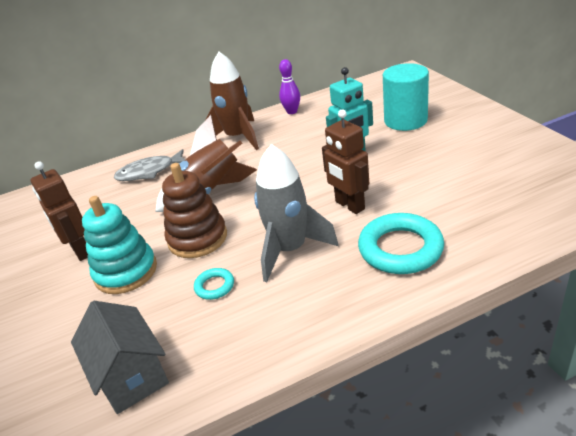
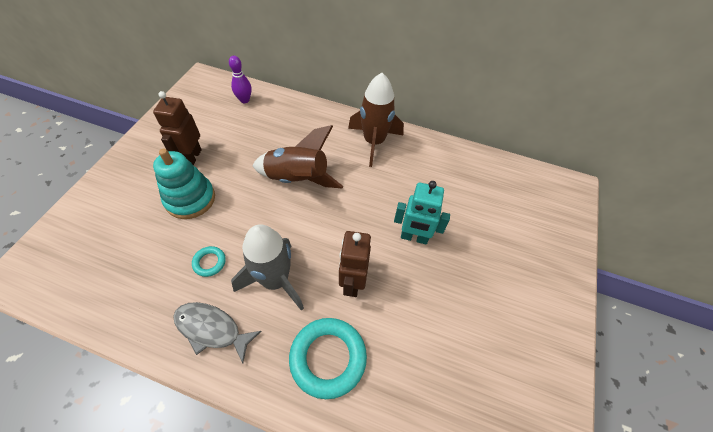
camera: 35 degrees right, 20 degrees up
grey house [71,301,169,414] -> none
grey fish [114,149,186,181] -> grey fish moved to [173,302,262,364]
brown stacking toy [162,163,227,258] -> none
purple bowling pin [279,59,300,114] -> purple bowling pin moved to [229,56,252,103]
turquoise cylinder [383,63,429,131] -> none

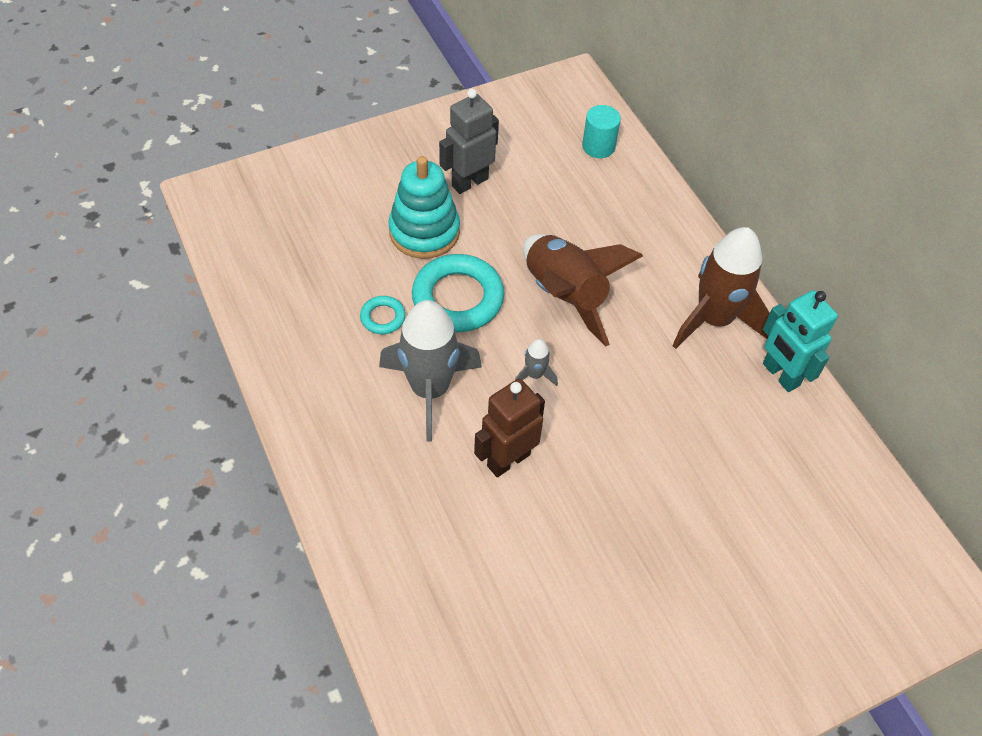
camera: 45 degrees right, 0 degrees up
brown robot [153,91,202,165] -> grey robot [439,89,499,194]
grey fish [173,302,262,364] -> none
purple bowling pin [229,56,252,103] -> turquoise cylinder [582,105,621,158]
turquoise ring [289,318,367,399] -> turquoise ring moved to [412,254,504,332]
turquoise robot [394,181,450,244] -> turquoise robot moved to [763,290,838,392]
none -> grey rocket [515,339,558,386]

